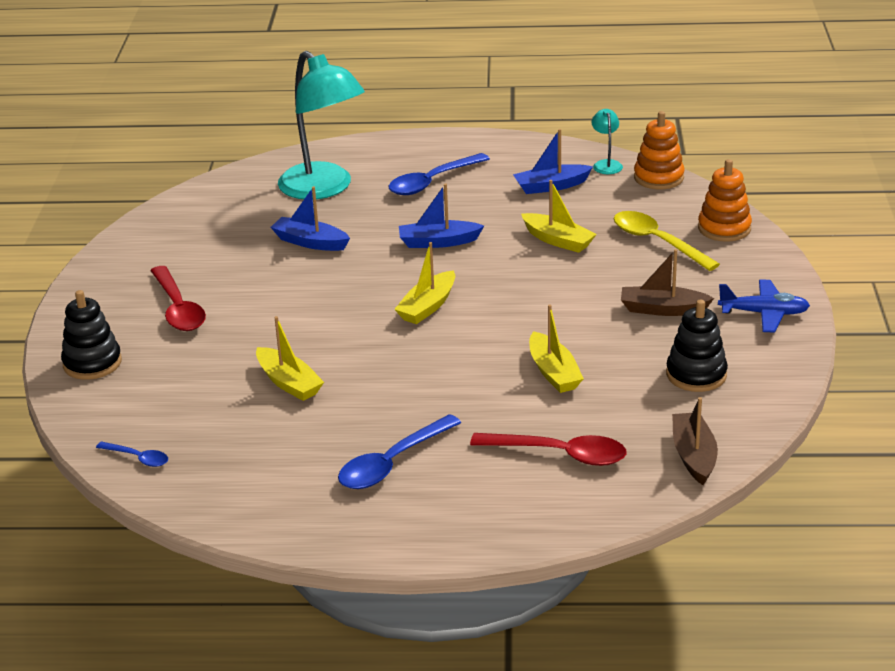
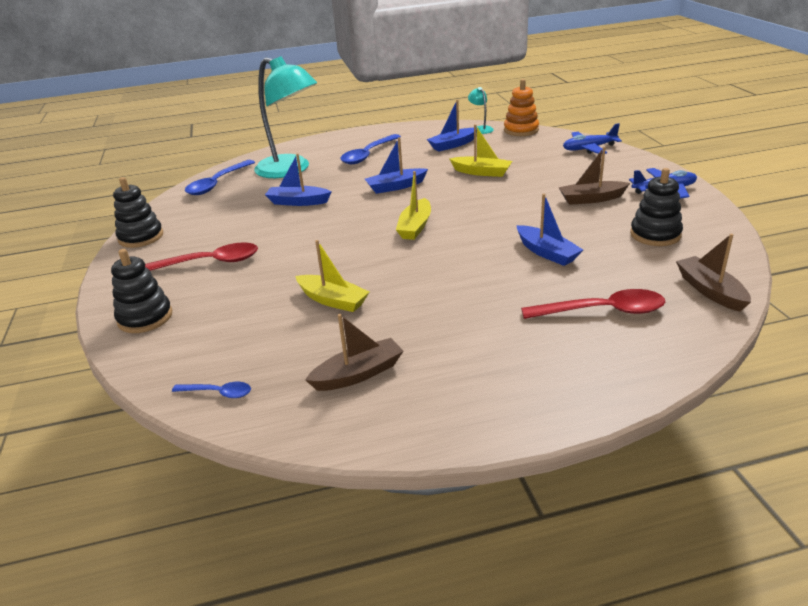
camera: 15 degrees left, 0 degrees up
red spoon [150,266,206,331] -> red spoon turned 60 degrees counterclockwise [145,242,258,271]
blue spoon [338,414,461,489] -> blue spoon moved to [185,160,255,195]
yellow boat [529,304,584,393] -> blue boat [517,193,583,266]
yellow spoon [614,211,720,271] -> none
orange stacking toy [698,159,752,242] -> blue plane [563,123,622,154]
none -> black stacking toy [113,177,163,248]
none -> brown boat [305,314,403,391]

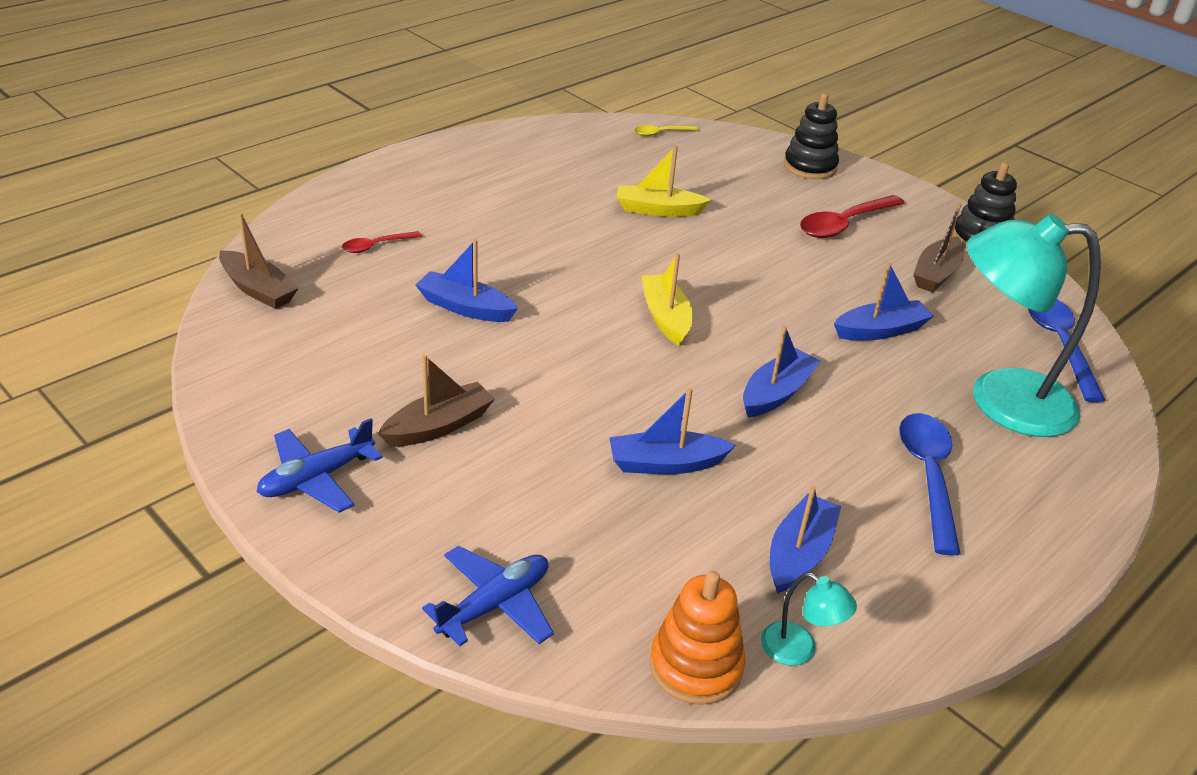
camera: 145 degrees right, 5 degrees up
blue spoon [172,382,251,398] -> yellow spoon [634,125,699,136]
brown boat [305,314,403,391] -> brown boat moved to [913,203,964,293]
yellow boat [449,124,512,177] -> blue boat [609,388,736,474]
red spoon [521,289,665,319] -> red spoon [342,231,422,253], size x0.54
black stacking toy [630,168,683,246] -> none

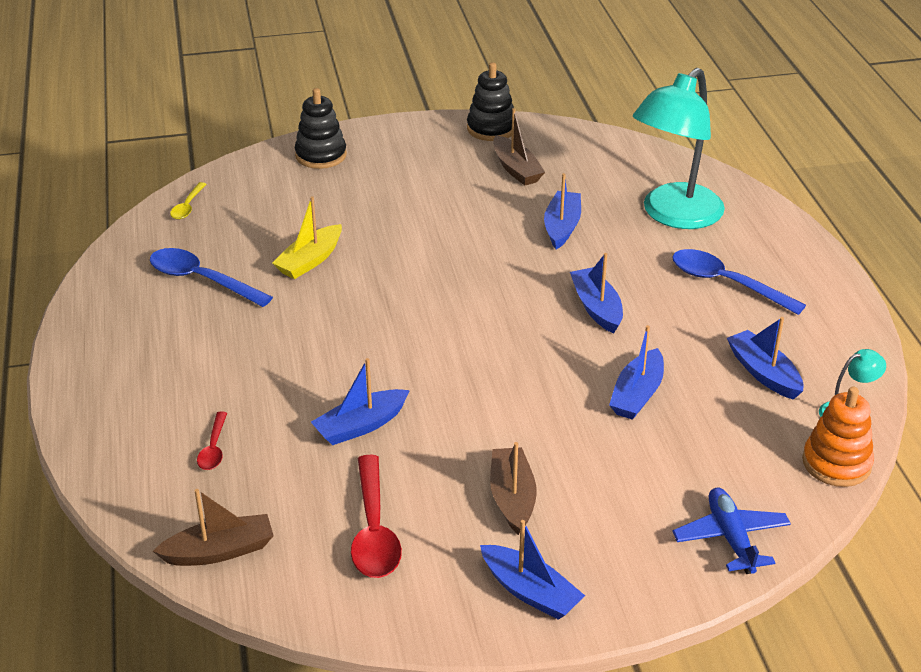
camera: 55 degrees left, 0 degrees up
blue plane [257,418,383,513] -> blue boat [480,520,585,620]
yellow boat [642,253,693,346] -> none
red spoon [800,195,904,238] -> red spoon moved to [351,455,402,578]
blue spoon [1028,300,1105,402] -> blue spoon moved to [150,248,273,307]

